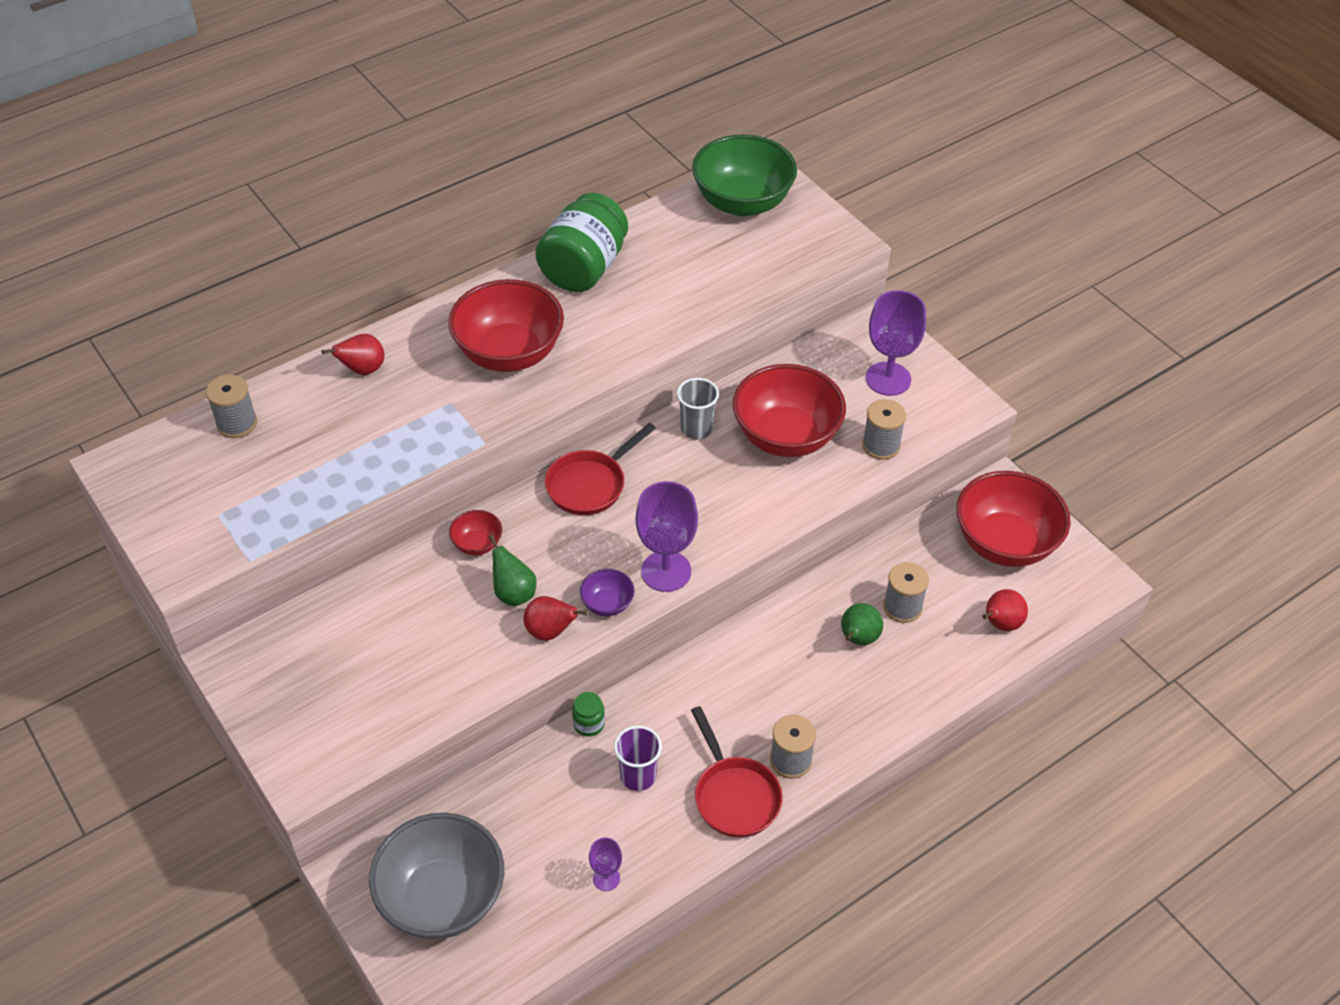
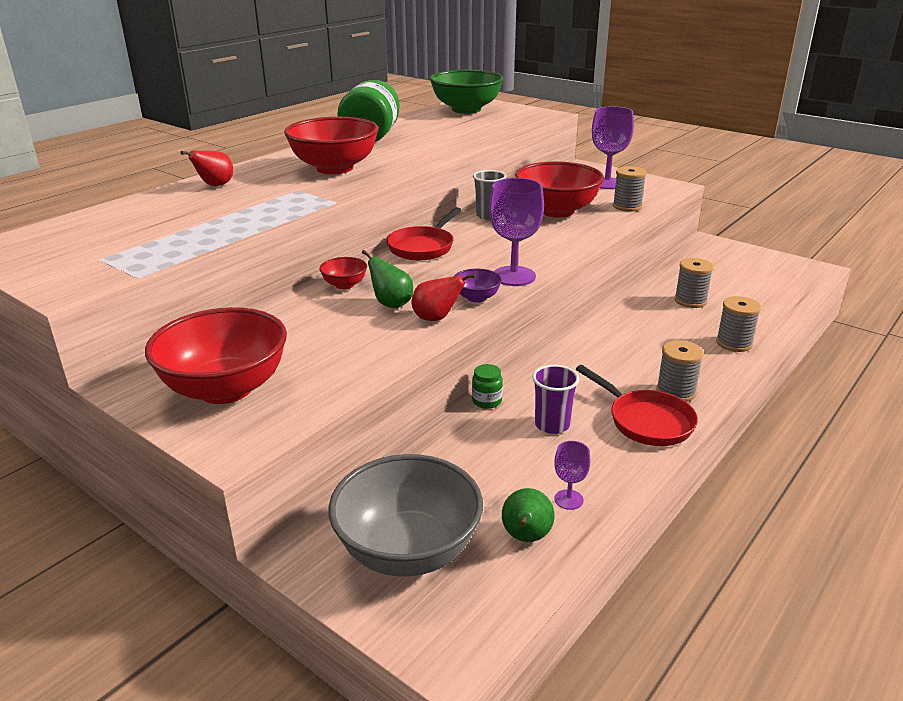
camera: 15 degrees left, 20 degrees down
grey spool [206,374,257,438] -> grey spool moved to [716,296,761,352]
green pear [841,603,883,645] -> green pear moved to [502,488,555,542]
red bowl [956,471,1070,567] -> red bowl moved to [145,307,287,404]
red pear [983,589,1028,631] -> none

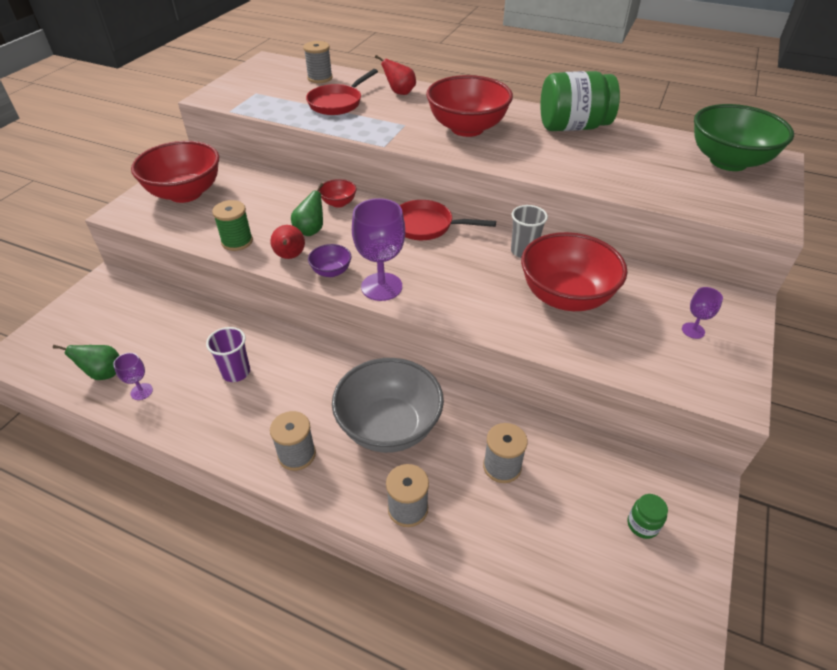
camera: 75 degrees right, 15 degrees up
grey bowl [328,454,483,577] -> grey bowl moved to [332,358,444,453]
green jar [472,364,503,409] -> green jar moved to [627,494,668,539]
red pan [576,365,698,446] -> red pan moved to [306,69,378,115]
purple goblet [592,106,634,189] -> purple goblet [682,287,723,339], size x0.50
grey spool [613,166,647,212] -> grey spool moved to [303,41,333,83]
none -> green spool [212,200,253,251]

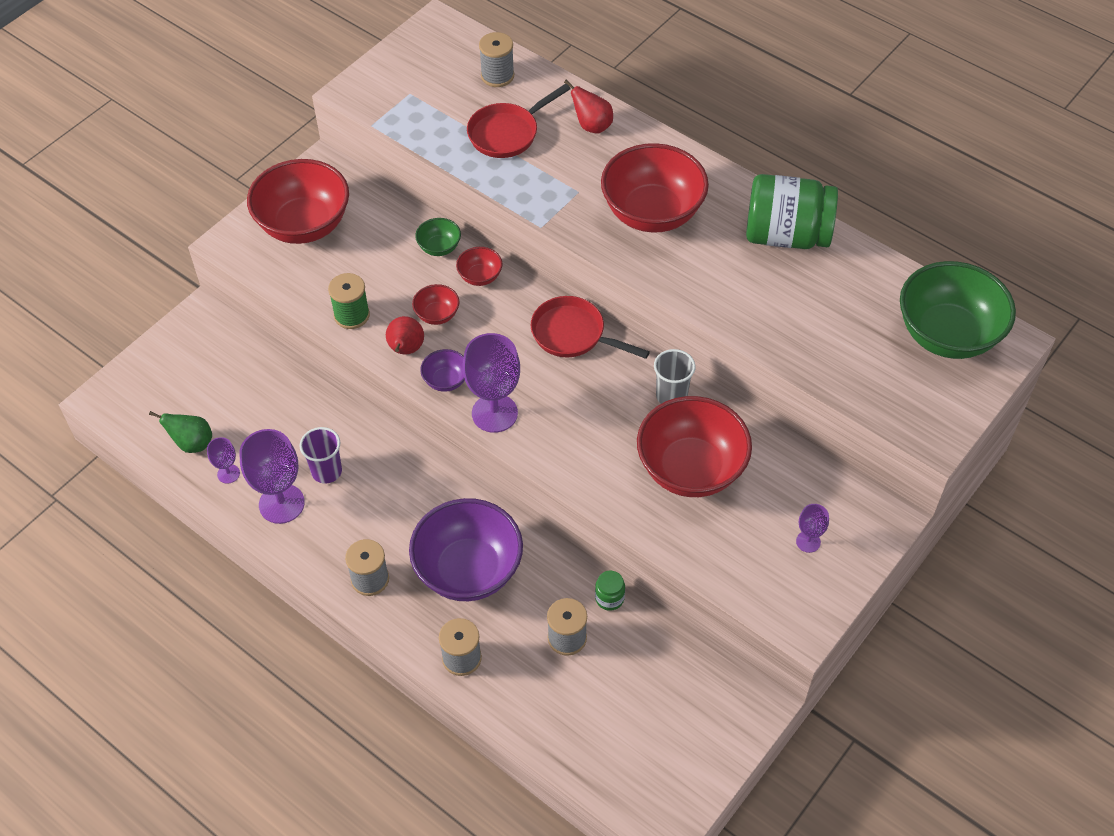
camera: 15 degrees right, 10 degrees up
green pear [291,183,324,236] -> red bowl [412,284,459,325]
grey bowl [332,358,444,453] -> purple bowl [409,498,523,601]
green jar [627,494,668,539] -> green jar moved to [595,571,625,611]
none -> purple goblet [239,429,305,524]
none -> green bowl [415,218,461,256]

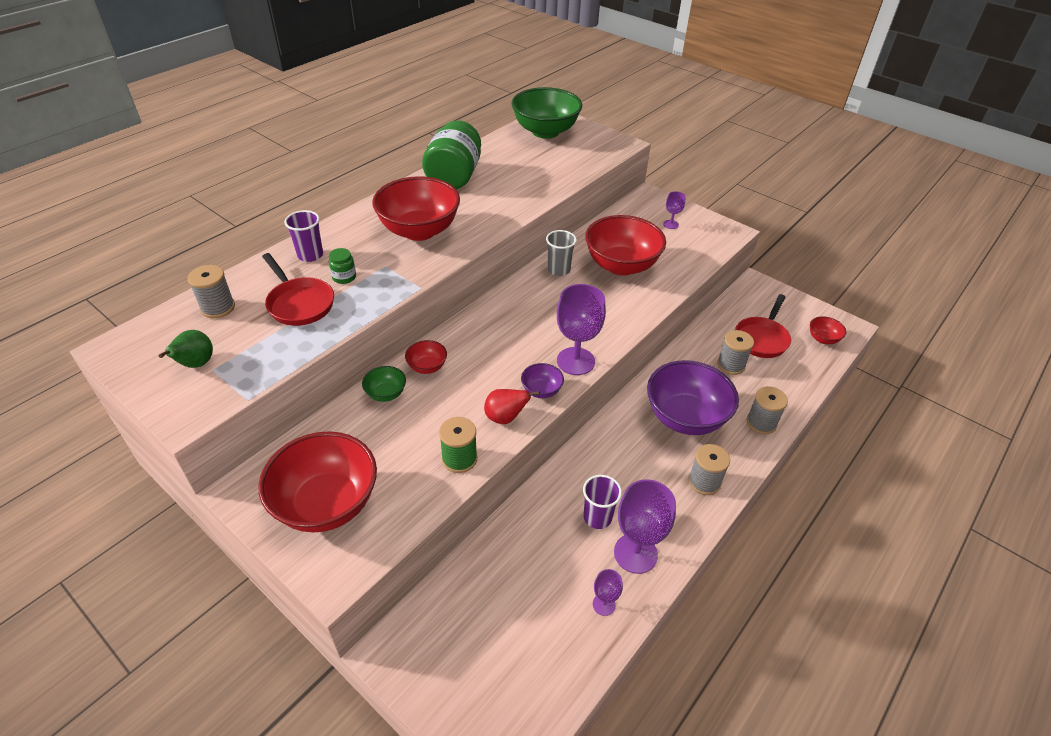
camera: 90 degrees left, 10 degrees down
green pear [149,411,212,453] -> green pear moved to [159,330,213,368]
red bowl [412,284,459,325] -> red bowl moved to [810,316,846,344]
red pan [531,296,650,359] -> red pan moved to [735,294,791,358]
red pear [564,80,613,133] -> purple cup [284,210,323,262]
green jar [595,571,625,611] -> green jar moved to [329,248,356,284]

